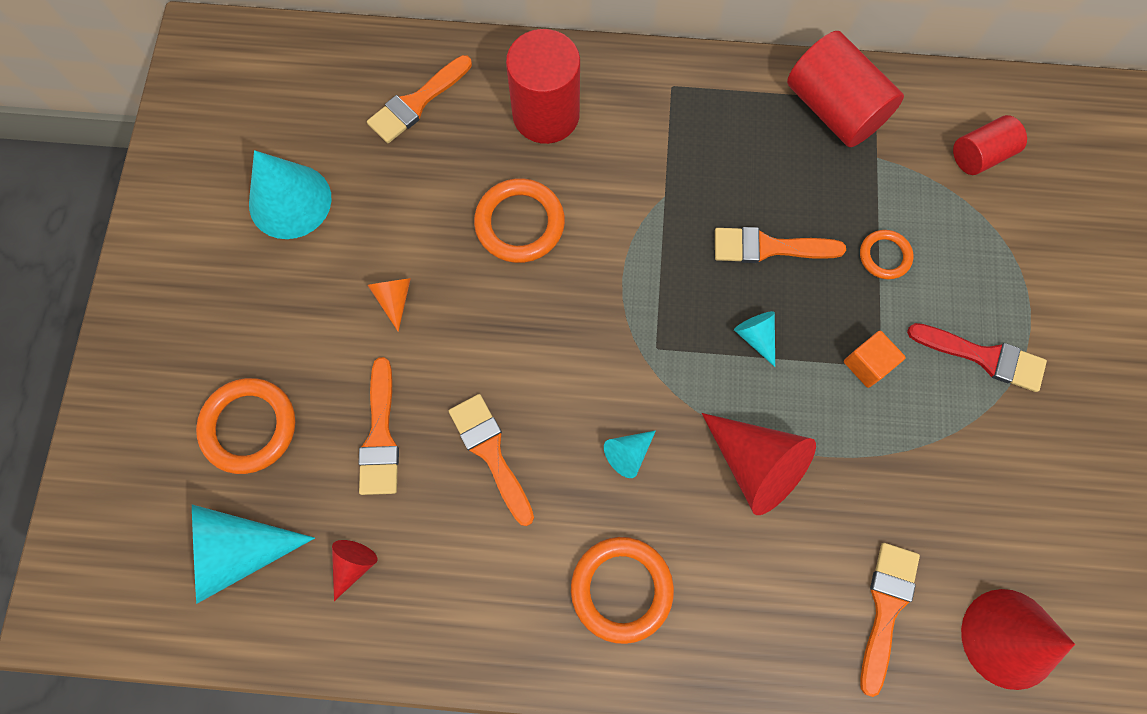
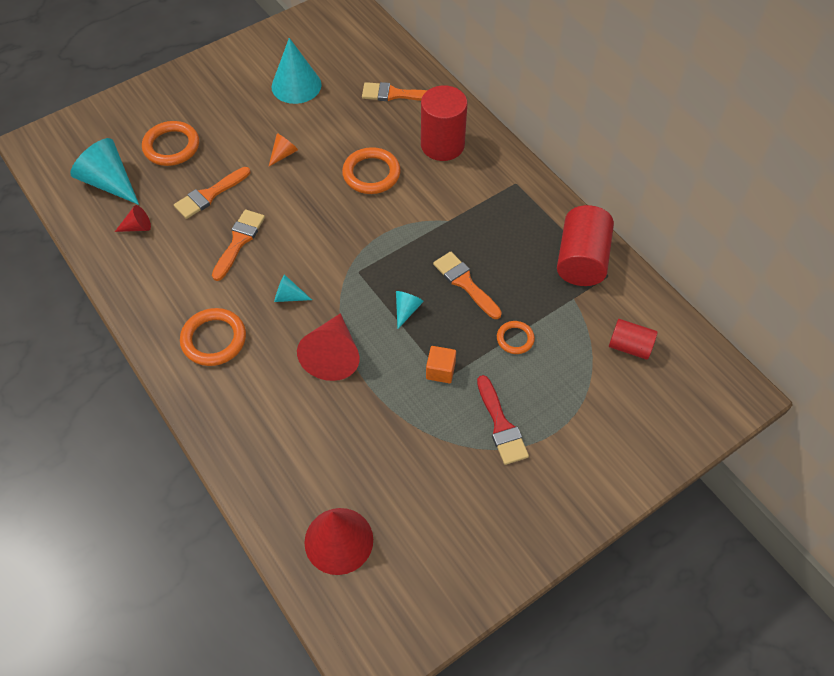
camera: 50 degrees right, 15 degrees down
orange brush [860,543,920,697] -> none

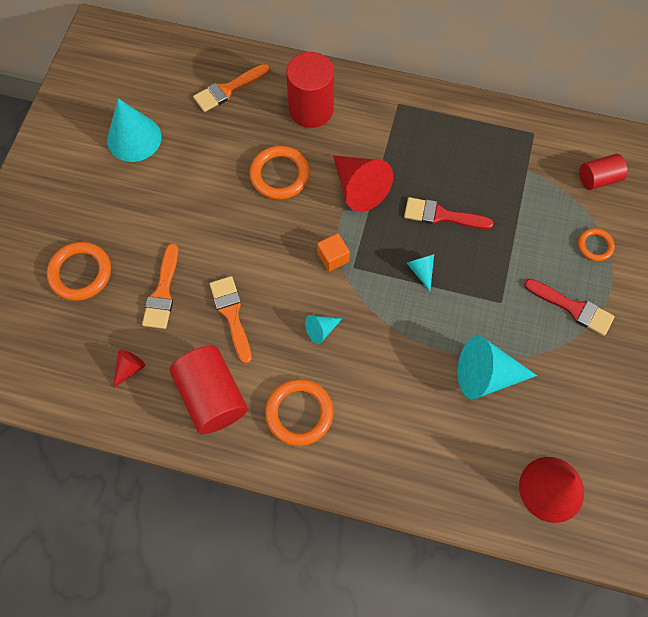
camera: 40 degrees left, 10 degrees up
turquoise cone [70,138,139,205] -> turquoise cone moved to [458,336,537,399]
orange cone [268,133,298,167] -> none
red cone [297,313,359,381] -> red cone moved to [333,155,393,212]
orange cube [426,346,456,383] -> orange cube moved to [317,233,350,271]
orange brush [433,252,502,319] -> red brush [404,197,494,229]
orange ring [497,321,535,354] -> orange ring moved to [578,228,615,261]
red cylinder [557,205,614,286] -> red cylinder moved to [170,346,248,434]

